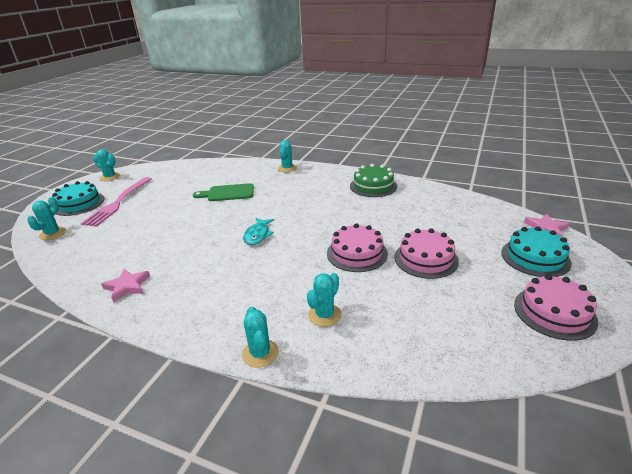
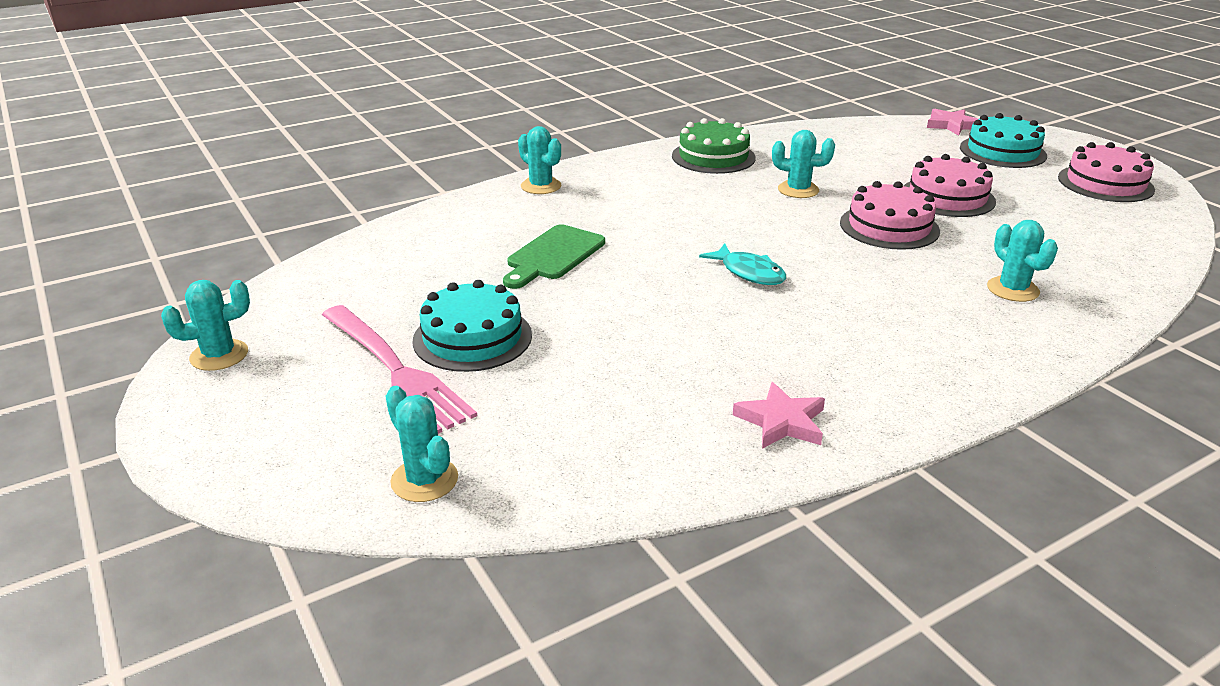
camera: 55 degrees left, 0 degrees up
turquoise cake [52,181,104,216] -> turquoise cake moved to [412,280,532,372]
turquoise cactus [242,306,279,368] -> turquoise cactus moved to [772,130,835,198]

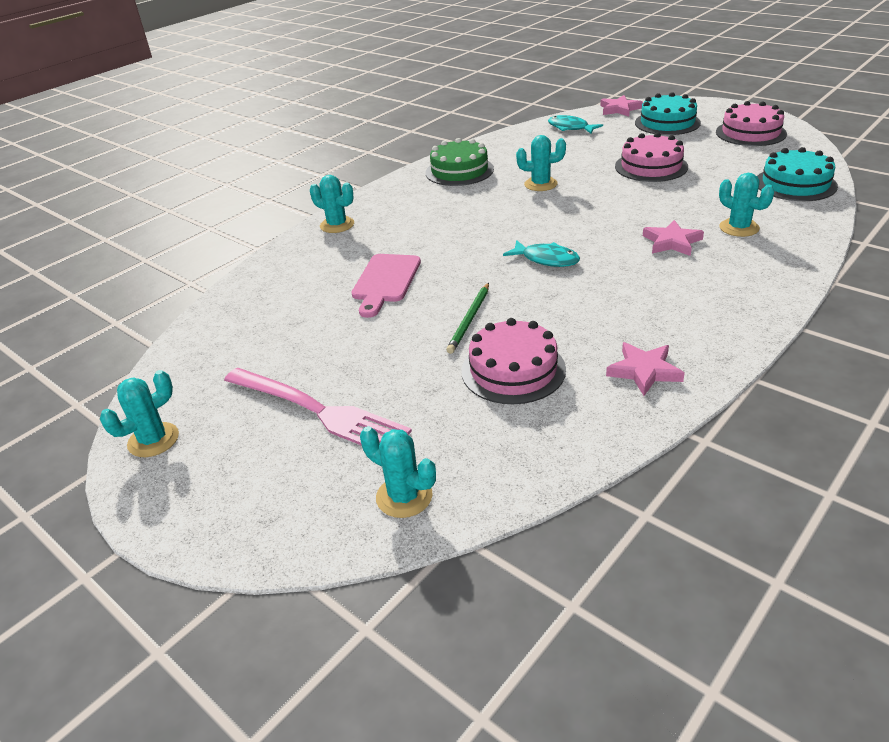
camera: 15 degrees left, 5 degrees up
turquoise cake [412,280,532,372] -> turquoise cake moved to [757,147,838,201]
green cutting board [503,224,605,289] -> pink cutting board [351,254,421,318]
pink cake [840,181,940,250] -> pink cake moved to [461,318,566,404]
none -> green pencil [446,283,489,354]
none -> turquoise fish [548,115,603,134]
none -> pink star [643,220,704,256]

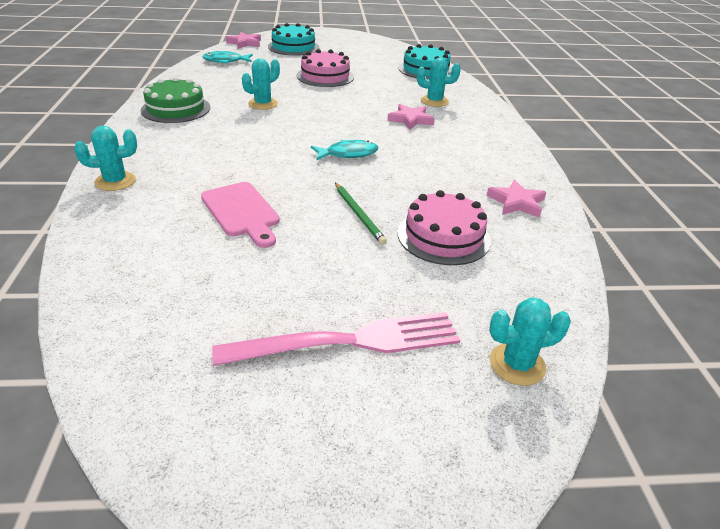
camera: 50 degrees left, 0 degrees up
turquoise cactus [100,370,179,457] -> none
pink cake [716,101,787,146] -> none

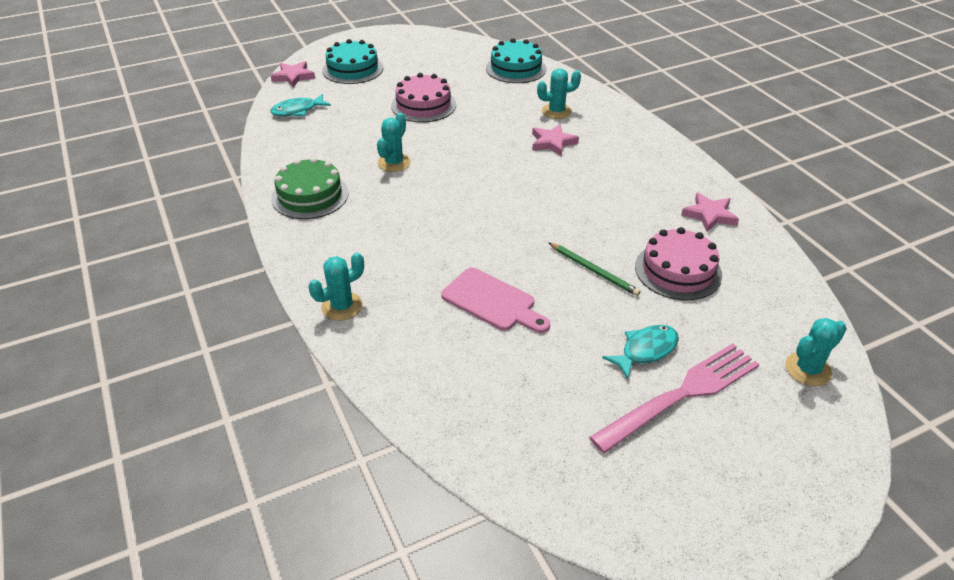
camera: 20 degrees left, 5 degrees up
turquoise fish [311,140,378,161] -> turquoise fish moved to [602,325,679,380]

